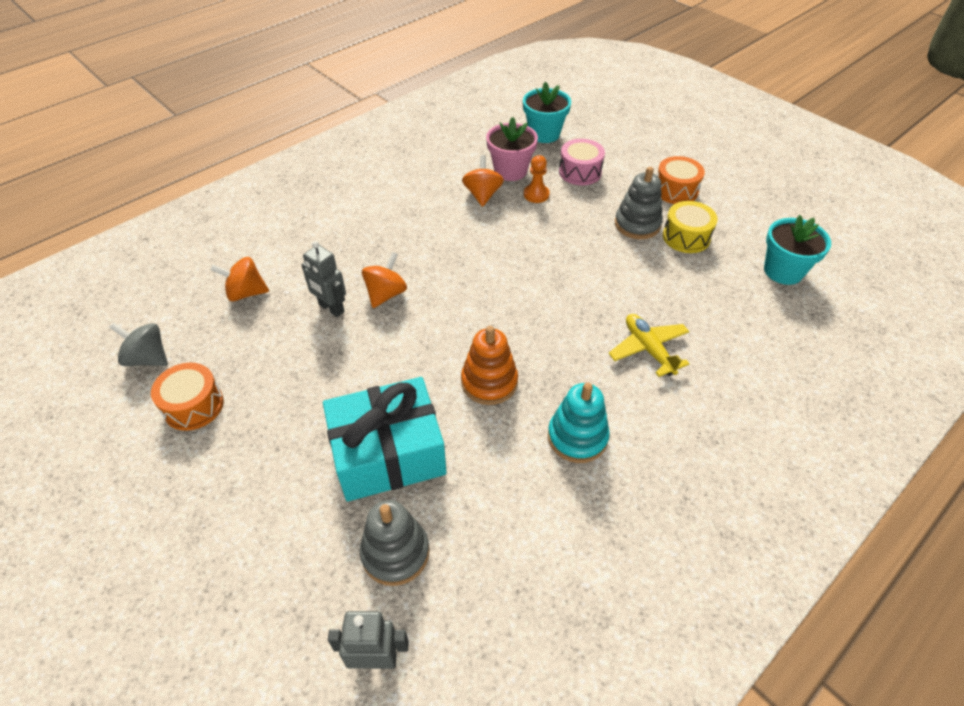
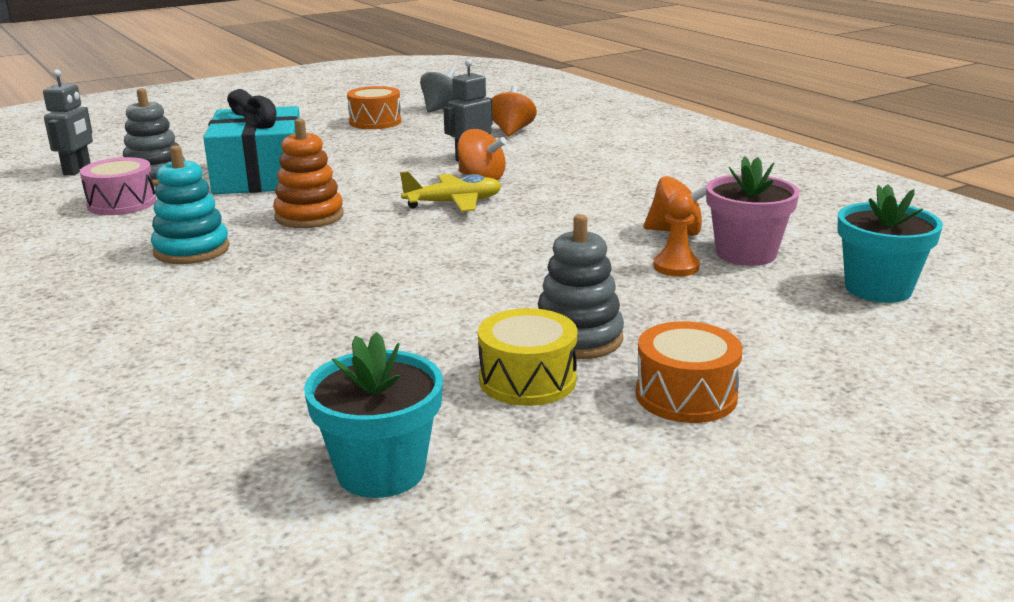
camera: 100 degrees right, 25 degrees down
pink drum [559,139,605,185] -> pink drum moved to [80,157,156,215]
yellow plane [609,314,690,377] -> yellow plane moved to [400,171,501,212]

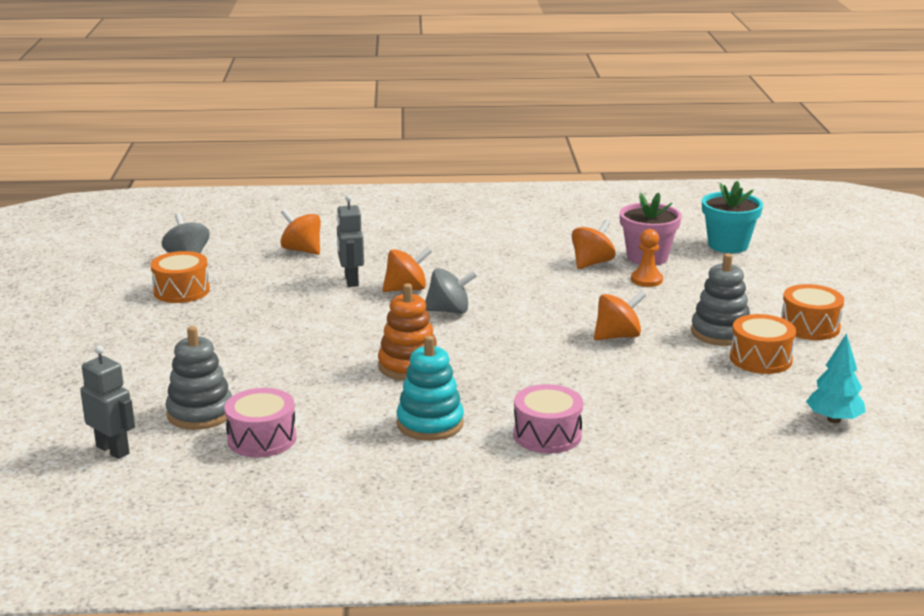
camera: 60 degrees left, 0 degrees up
turquoise gift [203,89,300,194] -> none
turquoise flower pot [304,332,443,498] -> turquoise tree [806,333,866,423]
yellow plane [400,171,501,212] -> grey spinning top [425,268,478,314]
yellow drum [478,308,577,406] -> orange drum [730,314,796,374]
none -> pink drum [513,384,583,453]
none -> orange spinning top [594,291,646,340]

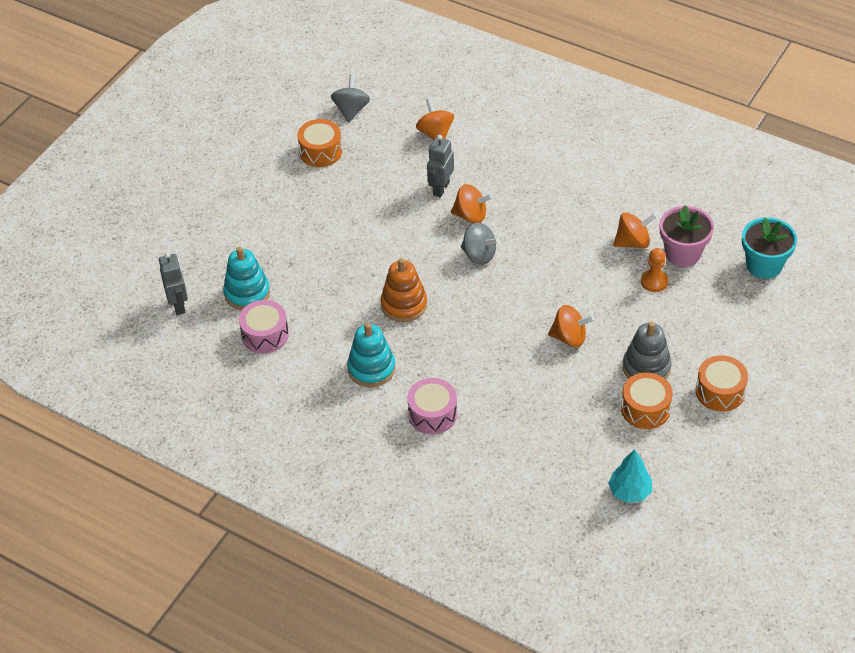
camera: 35 degrees right, 25 degrees up
grey stacking toy [165,326,232,430] -> turquoise stacking toy [223,247,270,310]

